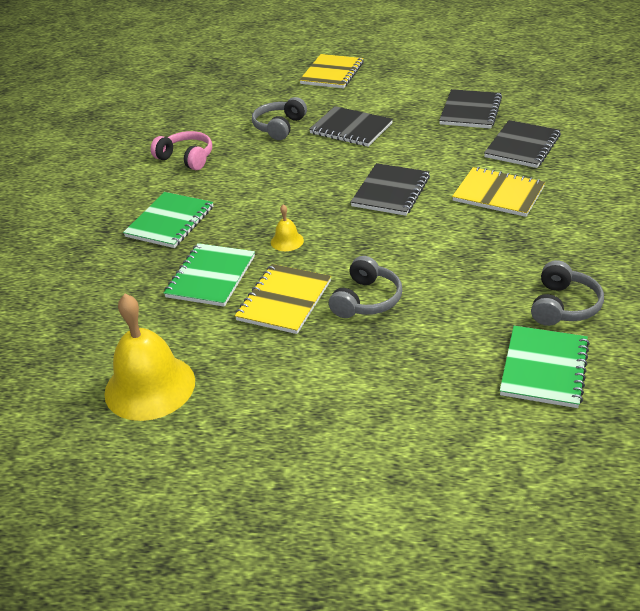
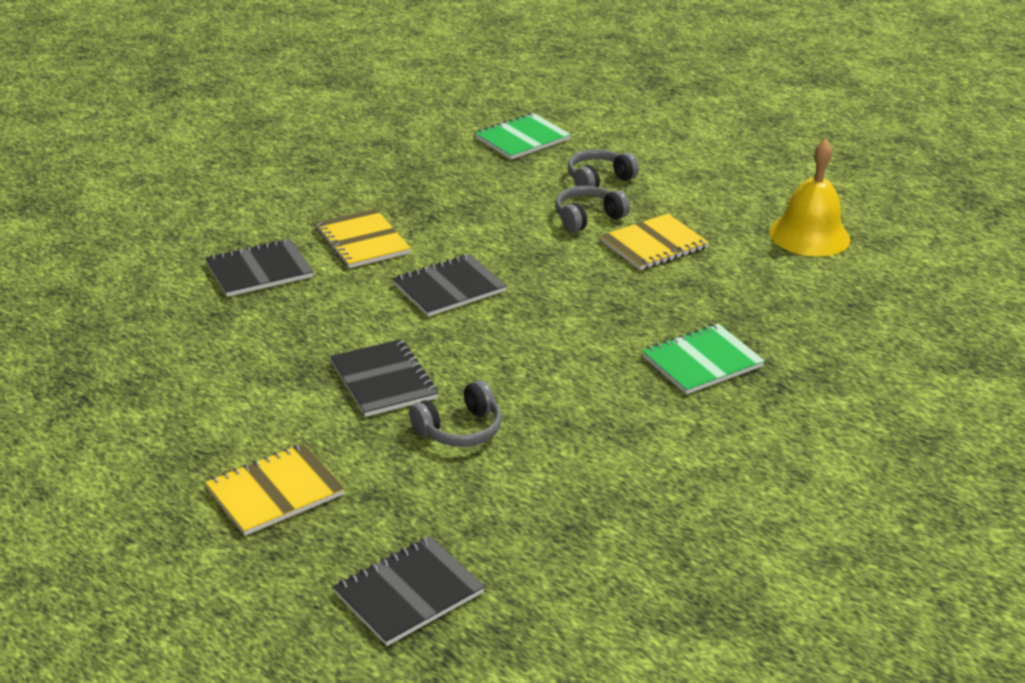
camera: 150 degrees left, 5 degrees down
pink headphones [151,131,212,170] -> none
green notebook [164,243,255,307] -> none
yellow bell [271,204,304,251] -> none
black notebook [439,89,502,129] -> black notebook moved to [333,536,485,646]
grey headphones [531,260,604,326] -> grey headphones moved to [568,149,639,187]

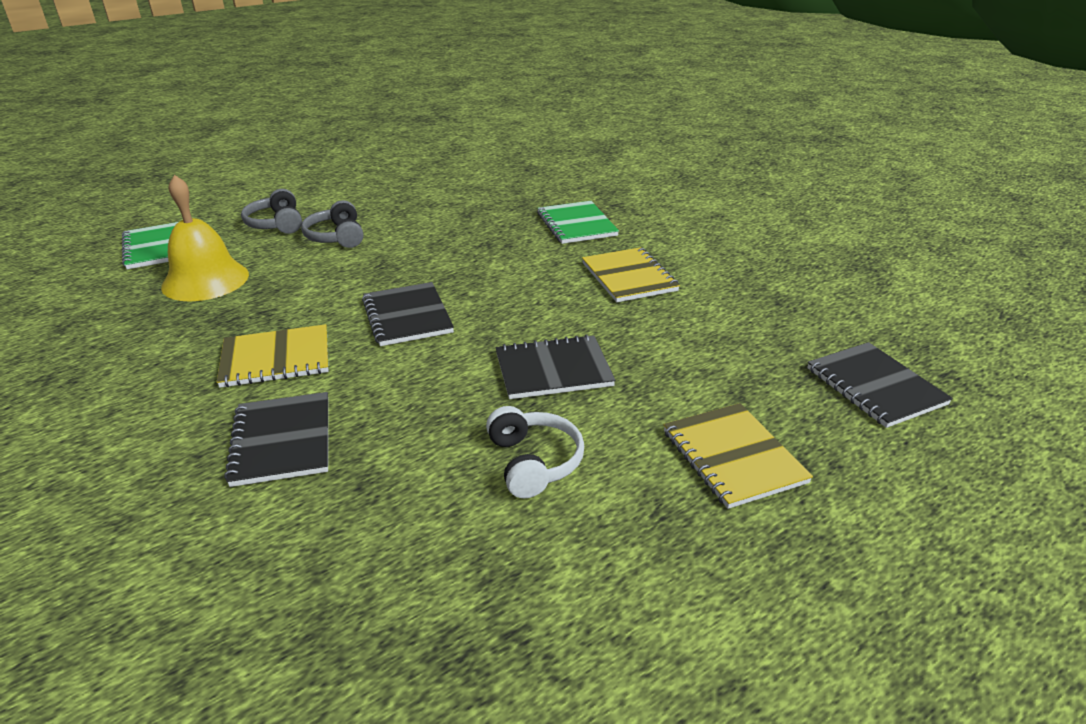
camera: 75 degrees left, 0 degrees up
grey headphones [409,380,502,447] -> none
yellow notebook [600,214,709,270] -> yellow notebook moved to [582,247,680,302]
yellow bell [769,139,850,257] -> yellow bell moved to [161,175,249,301]
none -> white headphones [486,406,584,498]

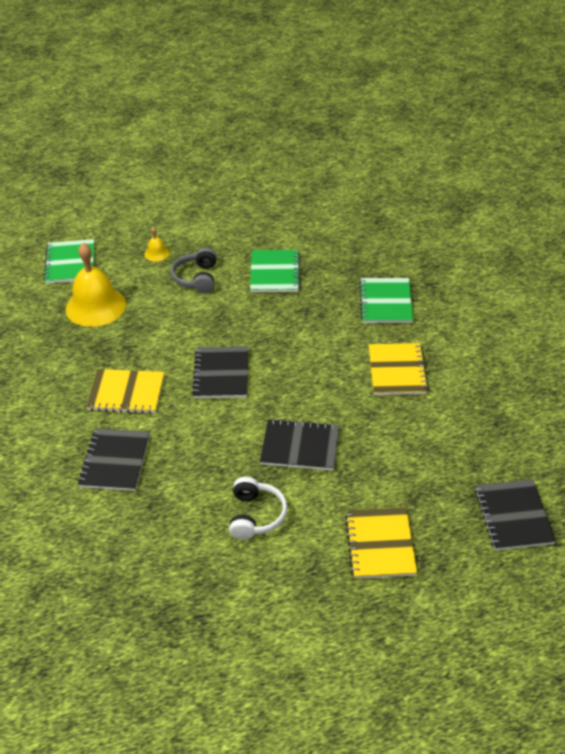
camera: 20 degrees right, 10 degrees up
grey headphones [241,189,302,234] -> yellow bell [144,227,170,262]
none -> green notebook [250,250,300,293]

